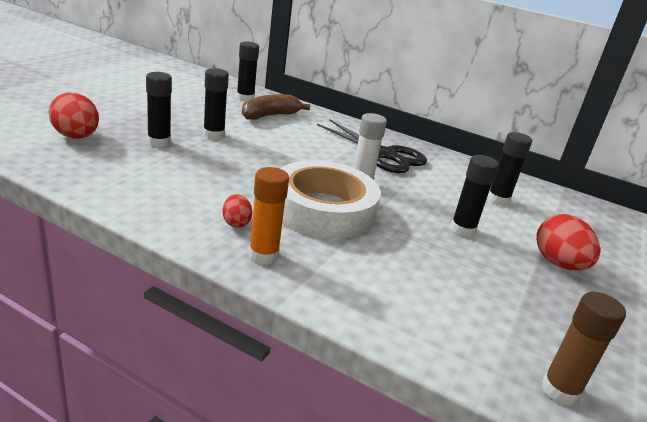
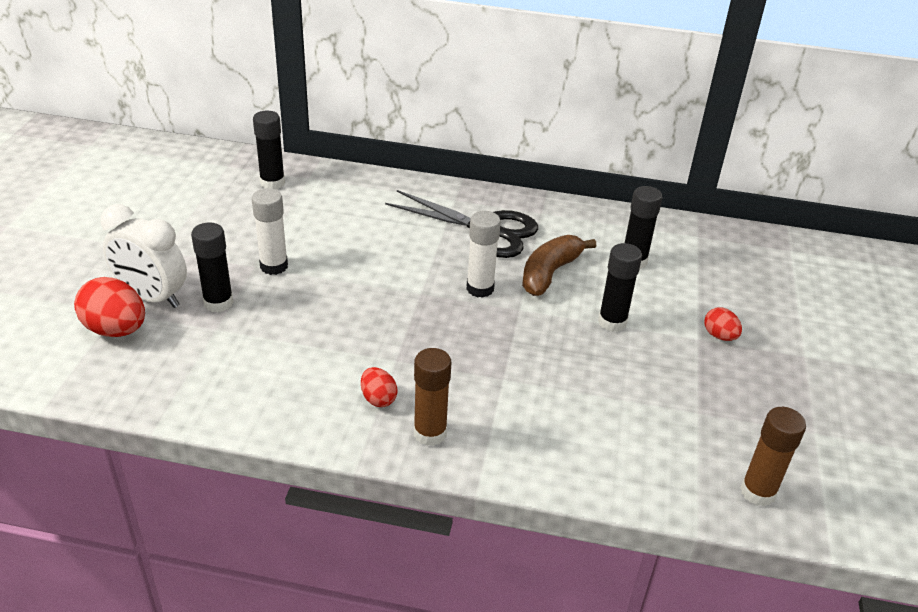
camera: 15 degrees left, 10 degrees up
black glue stick [203,68,229,139] -> white glue stick [252,188,288,275]
brown banana [242,94,311,120] -> brown banana moved to [522,235,596,296]
orange glue stick [249,167,289,265] -> brown glue stick [414,348,451,446]
white tape [280,160,381,239] -> none
red egg [536,214,601,270] -> red egg [704,307,742,341], size x0.55
none -> white clock [101,204,187,308]

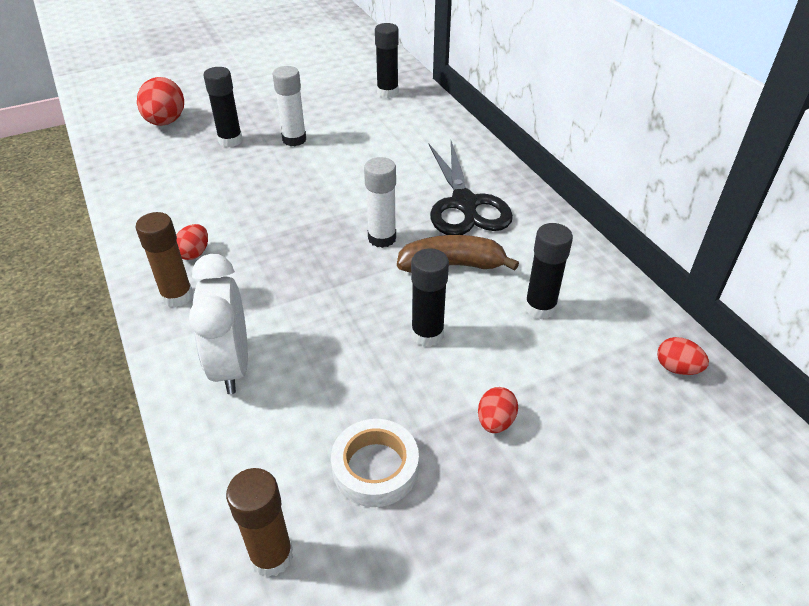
camera: 55 degrees right, 5 degrees up
white clock [101,204,187,308] -> white clock moved to [189,254,248,394]
none -> white tape [331,419,419,507]
none -> red egg [657,337,709,375]

